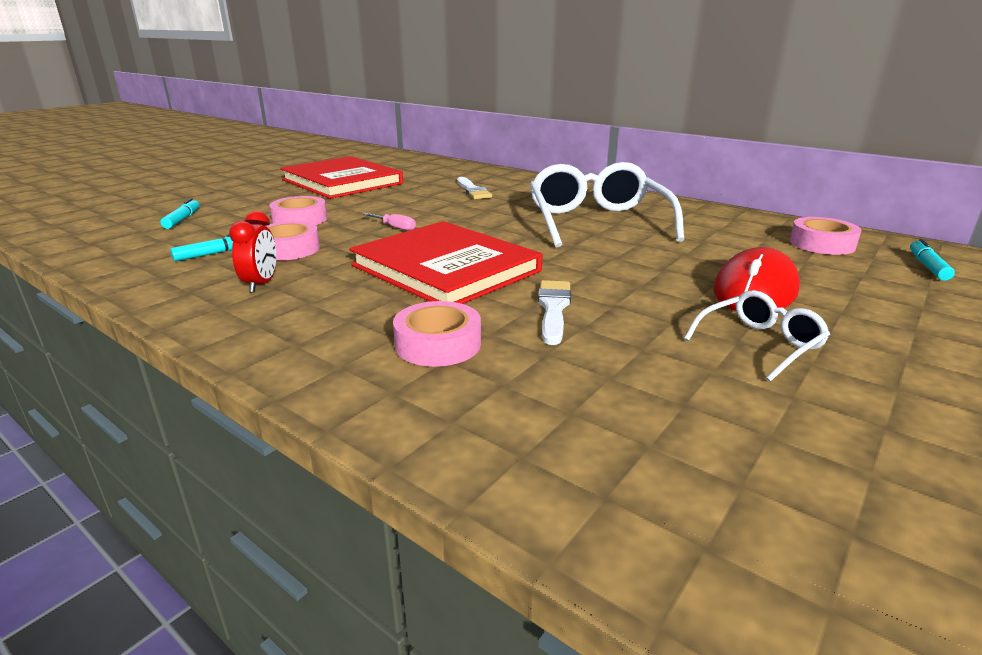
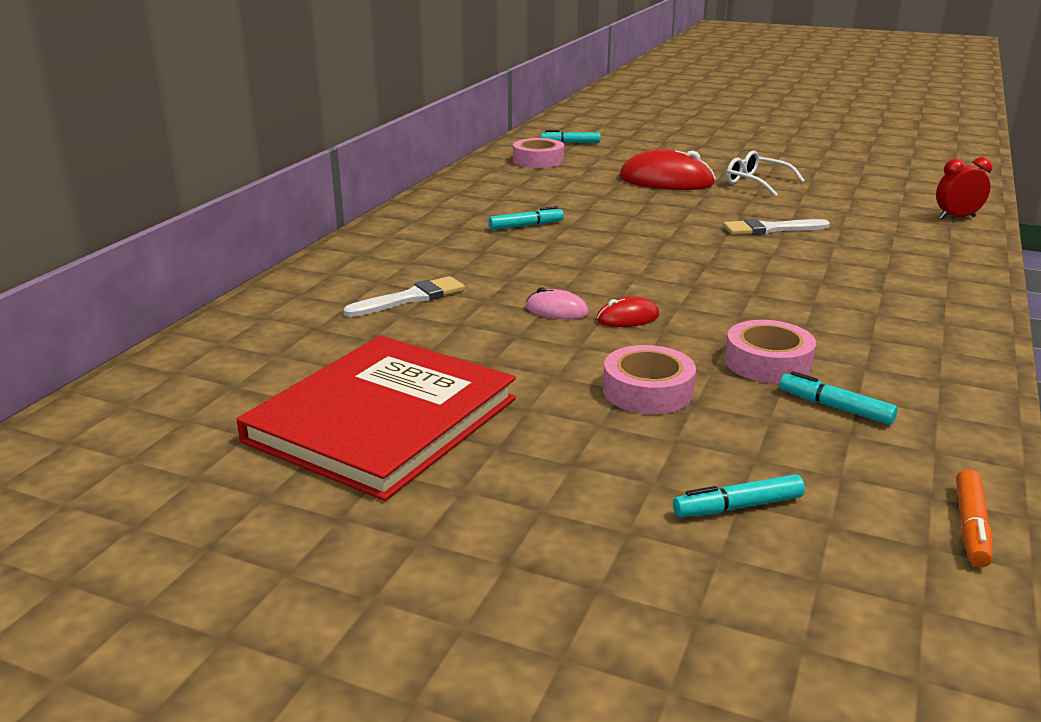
camera: 105 degrees left, 0 degrees up
red clock [229,211,276,293] -> red clock moved to [936,157,993,219]
red book [349,221,542,304] -> none
pink screwdriver [363,213,416,231] -> red mouse [596,296,660,327]
pink tape [393,301,481,367] -> none
white glasses [530,162,684,247] -> turquoise marker [489,206,564,230]
none -> pink mouse [526,287,589,319]
none -> orange marker [956,469,993,567]

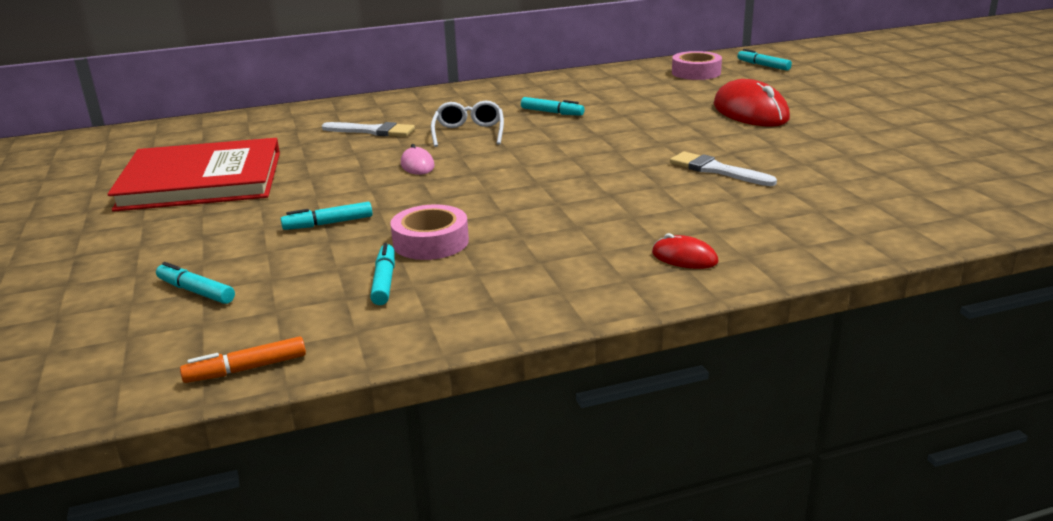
camera: 50 degrees right, 0 degrees up
red mouse [596,296,660,327] -> red mouse moved to [652,233,718,269]
pink tape [603,345,696,414] -> turquoise marker [281,202,372,230]
white glasses [726,151,805,197] -> white glasses moved to [431,101,504,147]
red clock [936,157,993,219] -> none

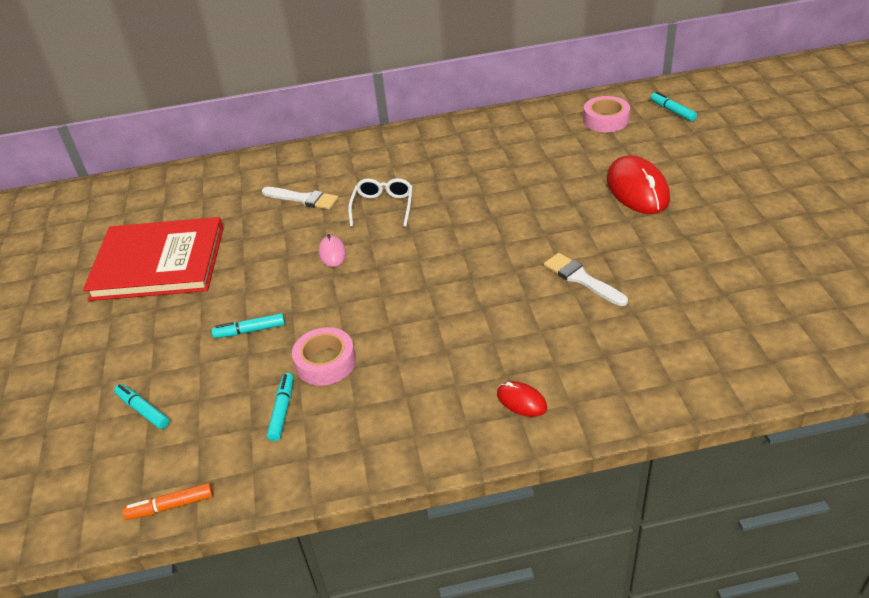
camera: 10 degrees right, 15 degrees up
turquoise marker [521,97,585,116] -> none

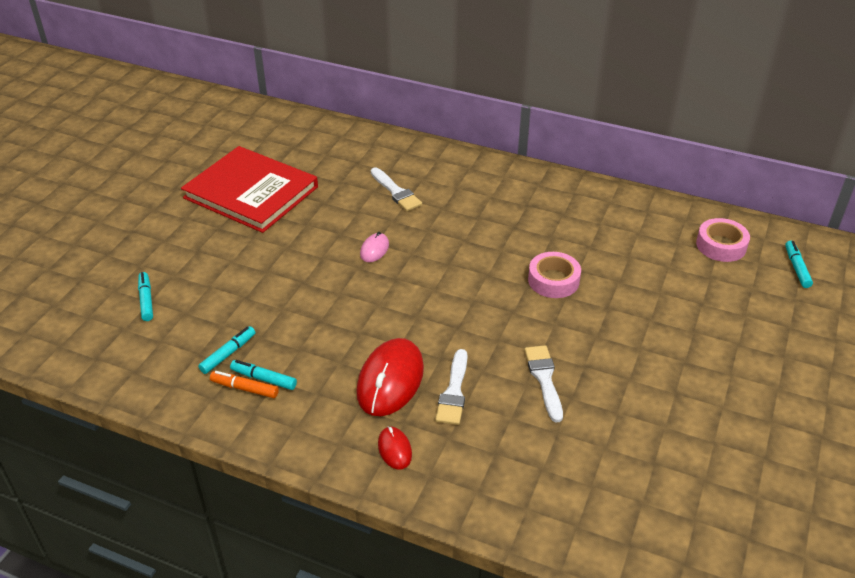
camera: 30 degrees right, 0 degrees up
orange marker [122,483,213,520] -> orange marker moved to [210,371,279,398]
turquoise marker [212,313,285,338] -> turquoise marker moved to [230,360,297,390]
pink tape [292,327,356,386] -> pink tape moved to [528,252,581,298]
white glasses [348,178,413,227] -> none
red mouse [607,155,670,214] -> red mouse moved to [356,338,424,416]
none -> white brush [435,349,467,425]

